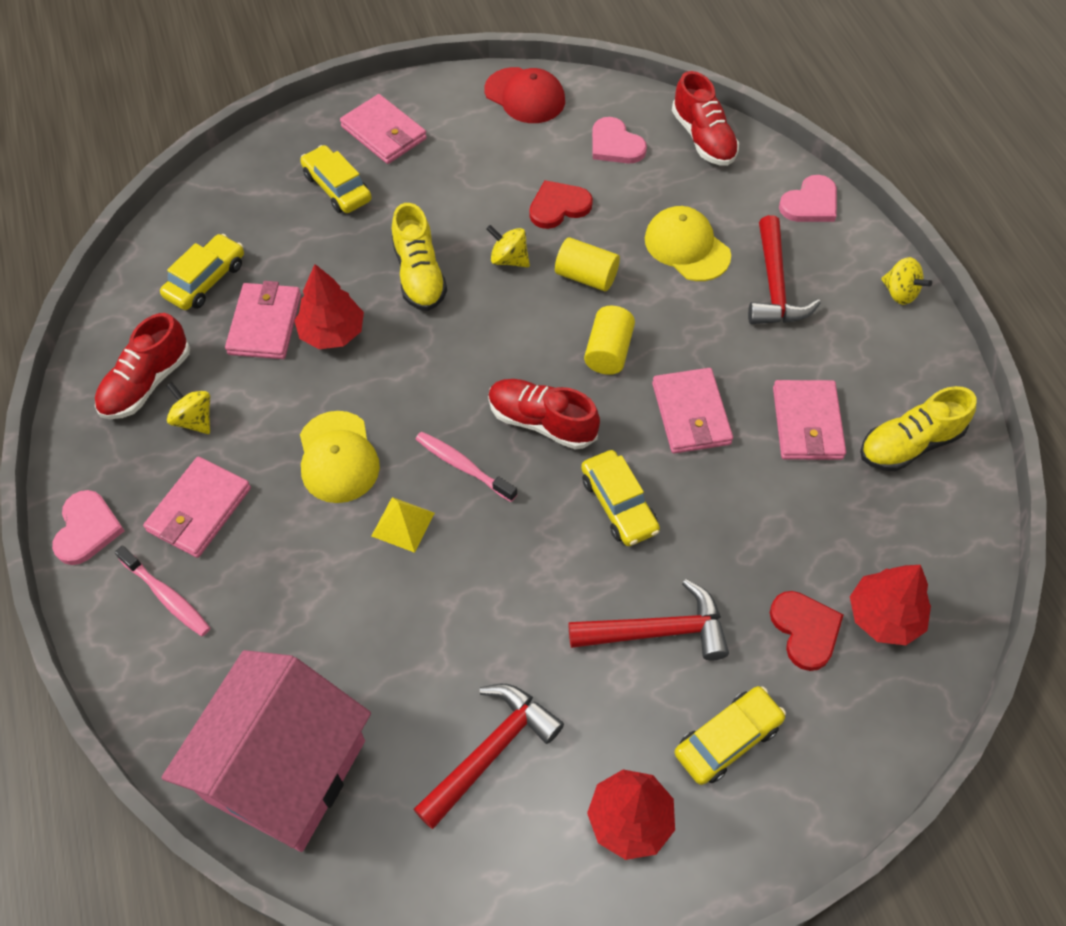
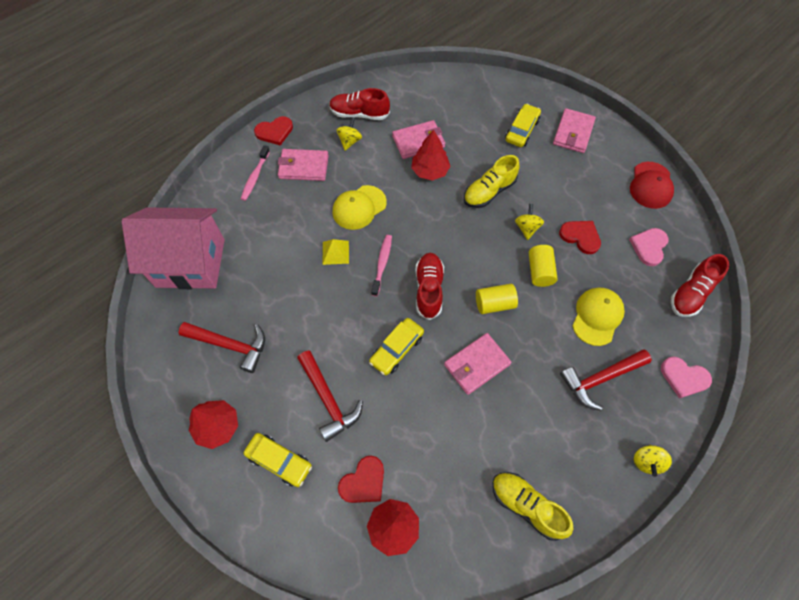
camera: 65 degrees right, 5 degrees up
pink heart [52,490,125,565] -> red heart [254,116,293,146]
yellow car [160,234,244,310] -> none
pink wallet [773,380,846,460] -> none

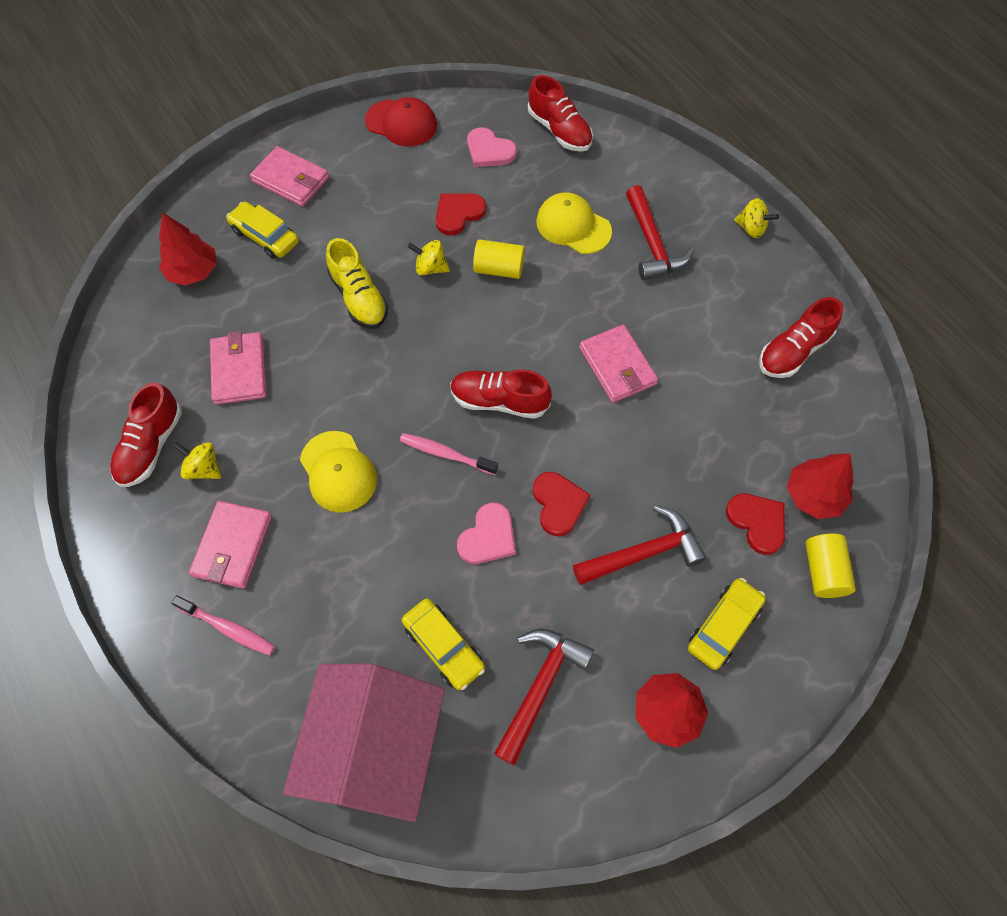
camera: 80 degrees left, 0 degrees up
red heart [254,116,293,146] -> red heart moved to [533,472,590,536]
yellow pyramid [323,239,349,265] -> none
yellow car [369,318,424,375] -> yellow car moved to [401,598,485,690]
red tree [411,129,450,181] -> red tree moved to [159,213,217,286]
yellow cylinder [476,284,518,314] -> yellow cylinder moved to [805,534,856,598]
yellow shoe [492,472,573,541] -> red shoe [760,297,843,378]
pink heart [661,356,712,398] -> pink heart moved to [457,503,516,564]

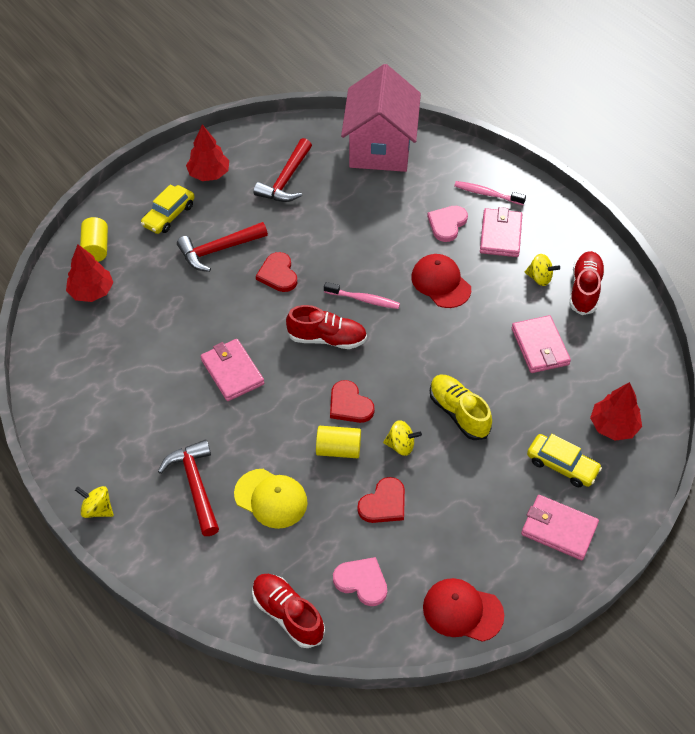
camera: 175 degrees right, 10 degrees down
yellow cap [300,431,377,513] -> red cap [411,254,471,308]
yellow car [401,598,485,690] -> none
pink heart [457,503,516,564] -> pink heart moved to [427,206,468,242]
red heart [726,494,785,555] -> red heart moved to [330,380,375,423]
red shoe [760,297,843,378] -> none

